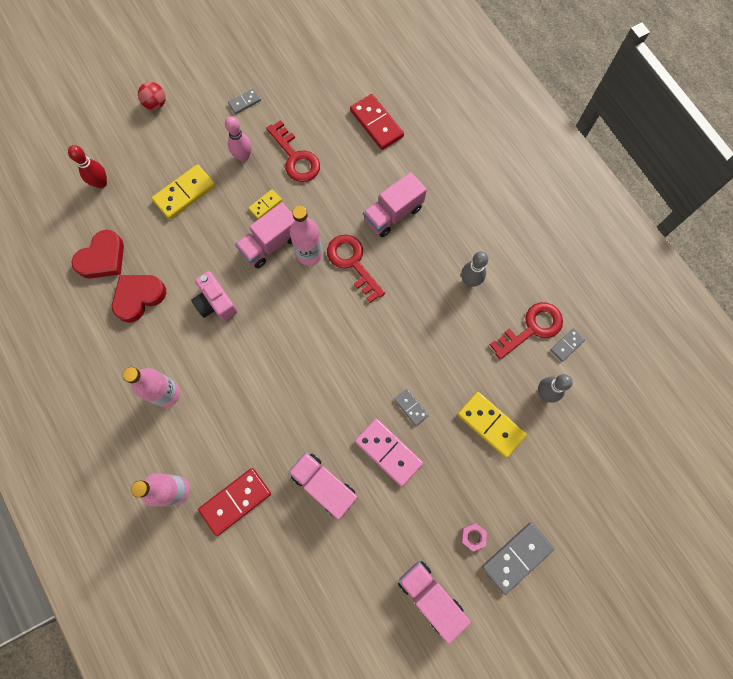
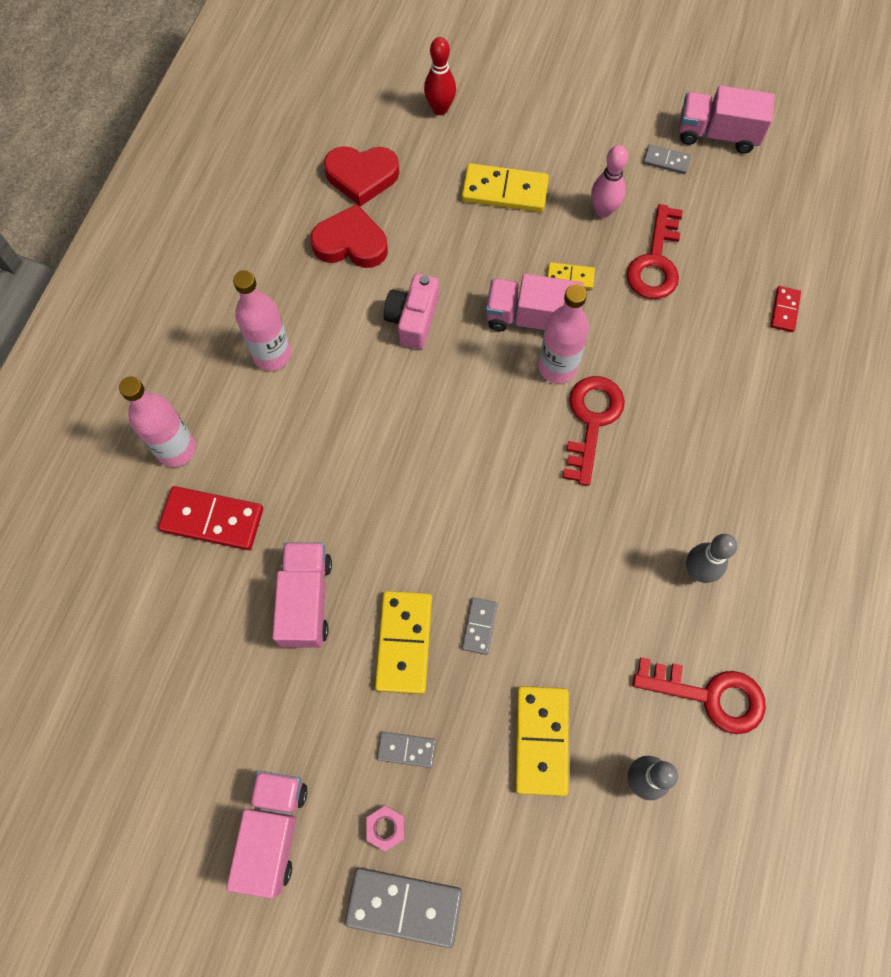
camera: 50 degrees right, 5 degrees down
red ball [138,82,166,110] -> none
red domino [350,94,404,150] -> red domino [771,286,801,332], size x0.54
pink domino [355,419,423,487] -> yellow domino [375,591,432,694]
pink truck [363,172,427,237] -> pink truck moved to [679,85,775,153]
grey domino [550,328,585,362] -> grey domino moved to [377,732,436,768]

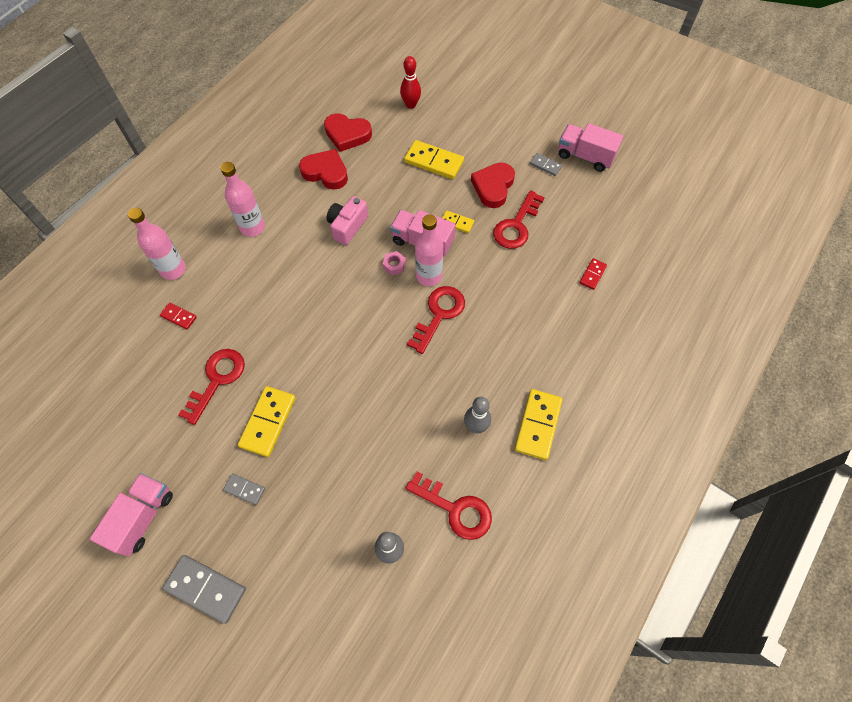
camera: 15 degrees right, 5 degrees down
red domino [158,486,263,550] -> red domino [160,303,197,330], size x0.54
pink truck [272,542,332,648] -> red key [178,349,245,425]
pink nut [366,806,405,852] -> pink nut moved to [383,251,406,275]
grey domino [462,598,498,655] -> none
yellow domino [515,686,569,796] -> yellow domino moved to [515,389,562,460]
pink bowling pin [591,145,628,218] -> red heart [471,163,515,208]

